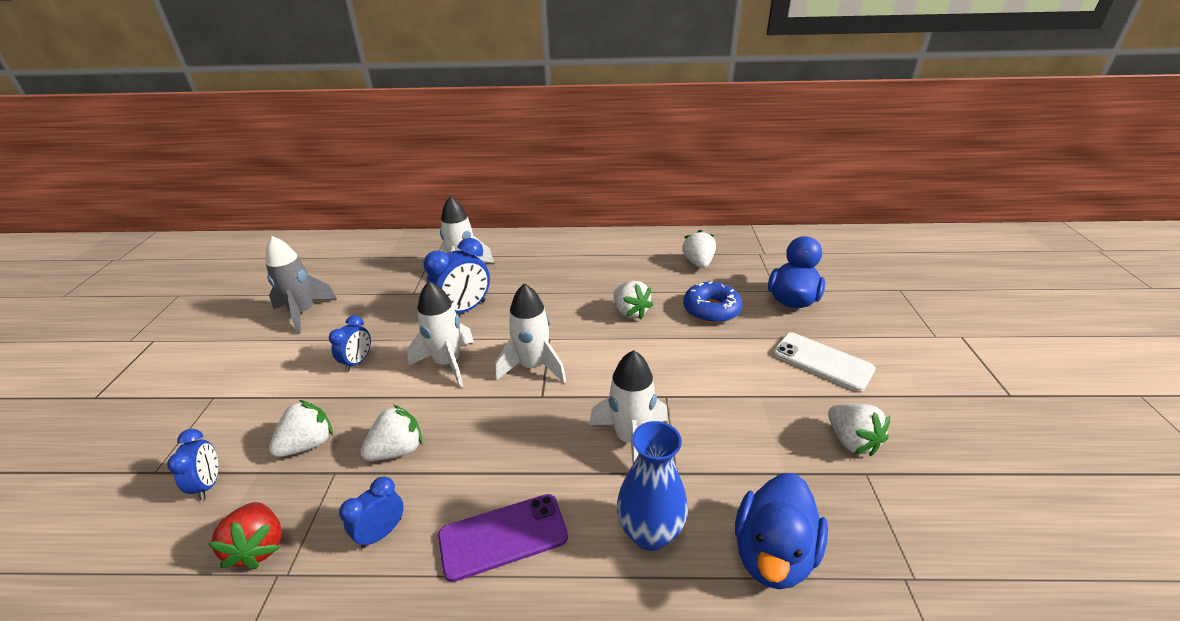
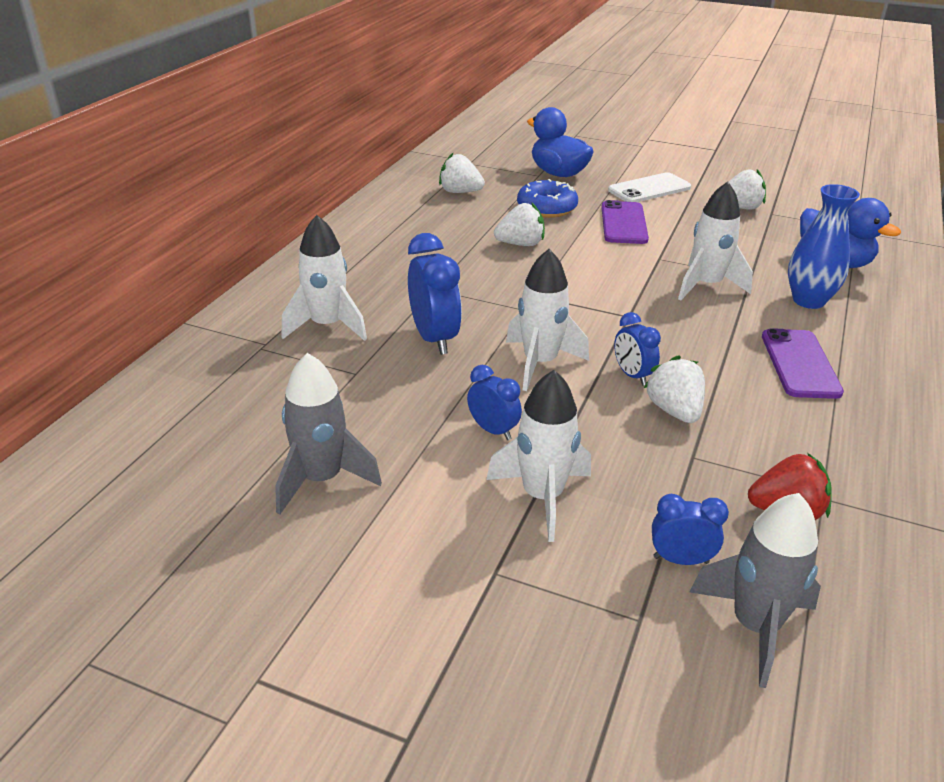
camera: 70 degrees left, 0 degrees up
white strawberry [269,400,333,457] -> none
blue clock [339,477,404,549] -> blue clock moved to [614,312,661,386]
white rocket [495,283,566,383] -> white rocket moved to [486,370,591,542]
none -> purple phone [601,200,649,244]
none -> grey rocket [690,493,821,688]

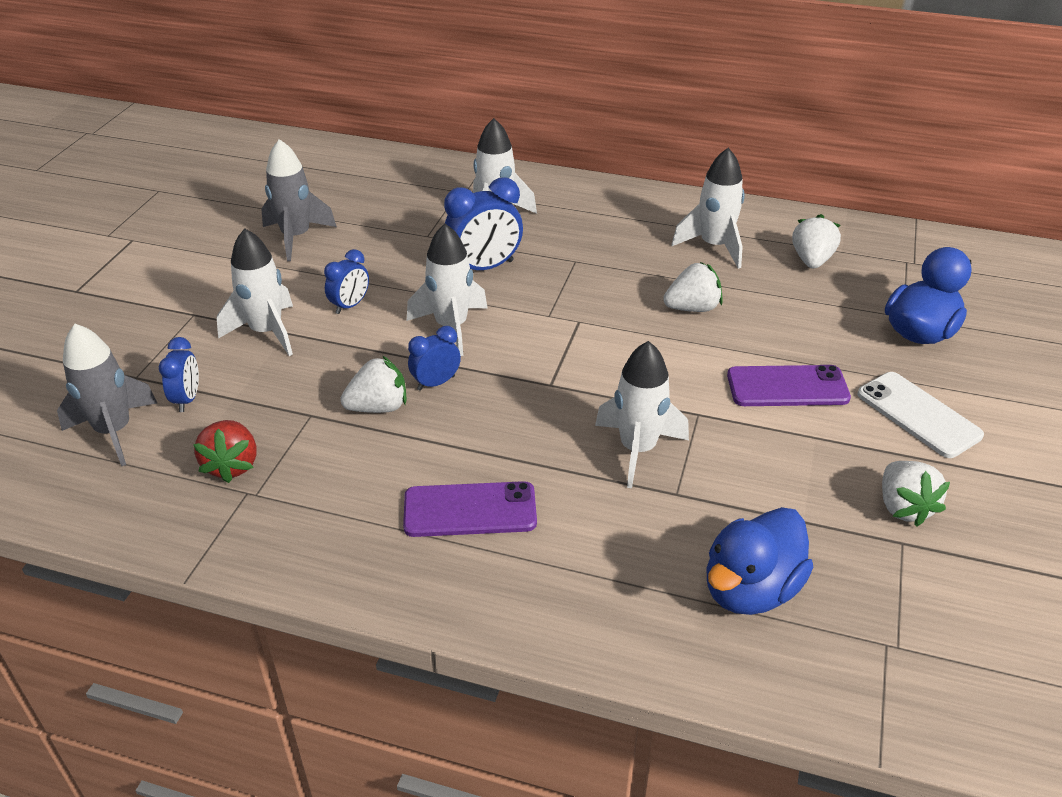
camera: 85 degrees right, 5 degrees up
white strawberry [494,202,545,246] -> white strawberry turned 90 degrees counterclockwise [663,262,723,312]
blue donut [517,179,578,218] -> none
blue vase [788,184,860,309] -> none
none -> white rocket [672,148,745,269]

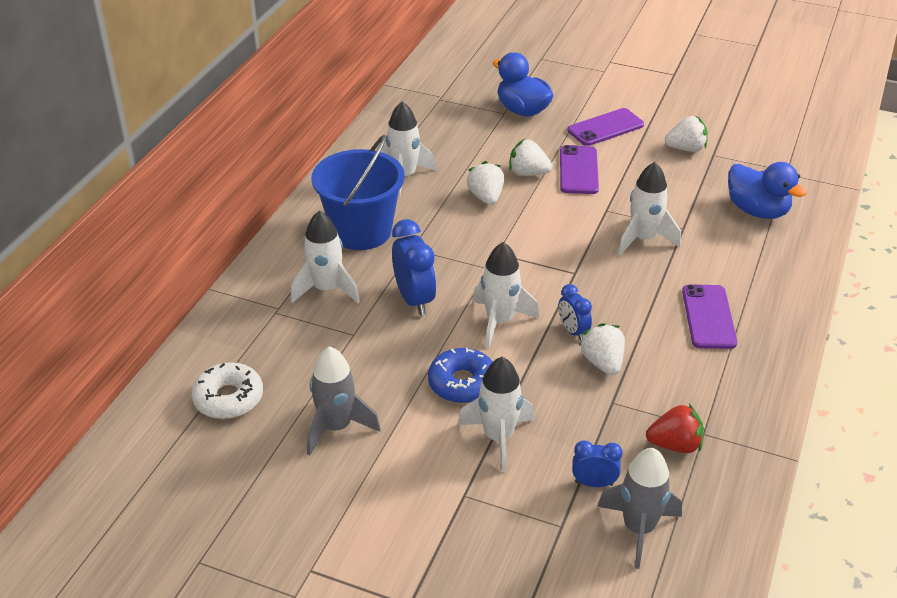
camera: 85 degrees left, 0 degrees up
blue clock [324,249,369,314] -> blue donut [428,348,493,403]
white strawberry [792,214,841,268] -> white strawberry moved to [509,139,552,176]
white phone [857,372,984,458] -> purple phone [568,108,644,146]
none -> white donut [191,362,263,419]
none -> blue bucket [312,135,405,250]

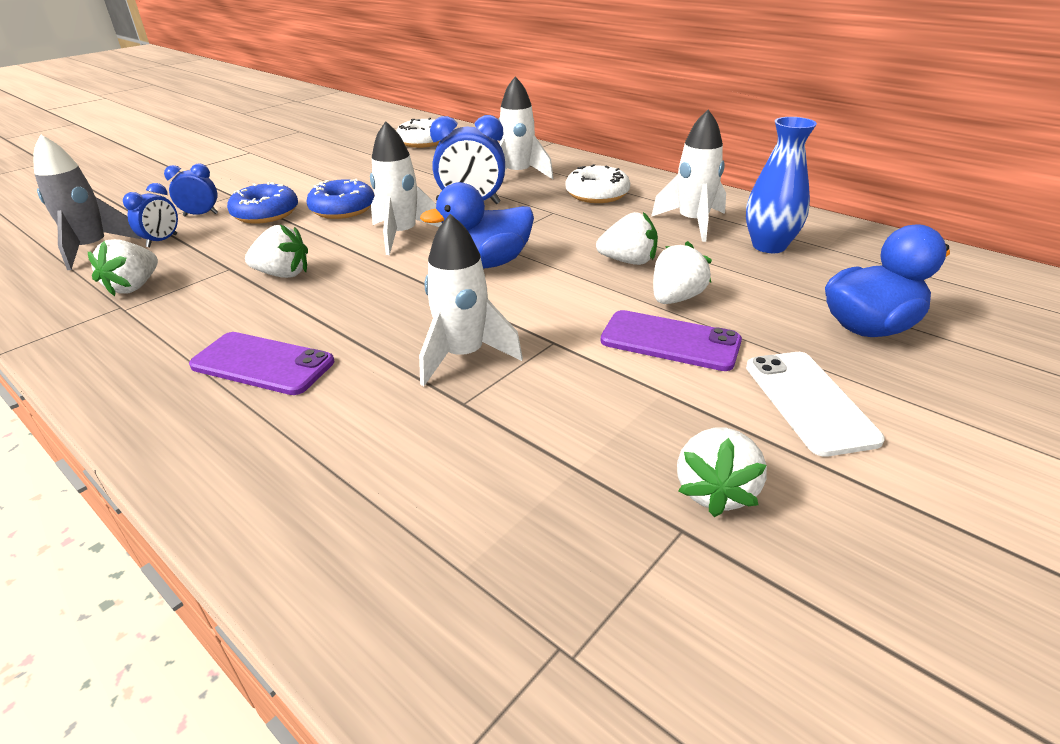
camera: 110 degrees right, 5 degrees down
grey rocket [307,346,381,456] -> none
blue bucket [312,135,405,250] -> white donut [566,164,630,203]
white rocket [458,357,535,472] -> blue donut [227,182,298,224]
blue clock [558,284,592,341] -> blue clock moved to [164,164,218,217]
purple phone [568,108,644,146] -> white phone [746,352,885,457]
red strawberry [646,404,704,453] -> white strawberry [88,239,158,297]
blue duck [728,162,807,219] -> blue duck moved to [420,182,534,268]
none -> blue vase [746,117,817,253]

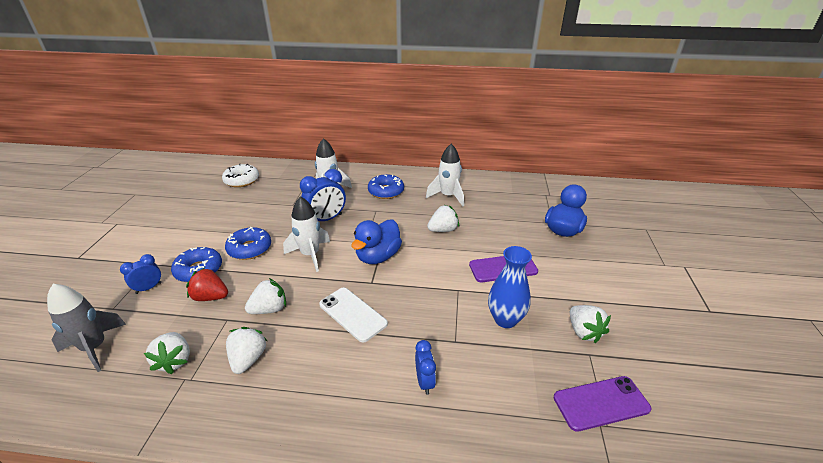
camera: 35 degrees left, 0 degrees up
blue clock [123,183,178,247] -> blue clock moved to [415,340,436,395]
purple phone [189,332,334,395] -> purple phone moved to [554,376,651,432]
white rocket [419,214,523,386] -> none
white donut [566,164,630,203] -> blue donut [368,174,404,199]
white strawberry [653,241,712,304] -> white strawberry moved to [226,327,267,374]
blue vase [746,117,817,253] -> blue vase moved to [488,246,532,328]
white phone [746,352,885,457] -> white phone moved to [319,288,388,342]
none -> red strawberry [186,268,228,301]

